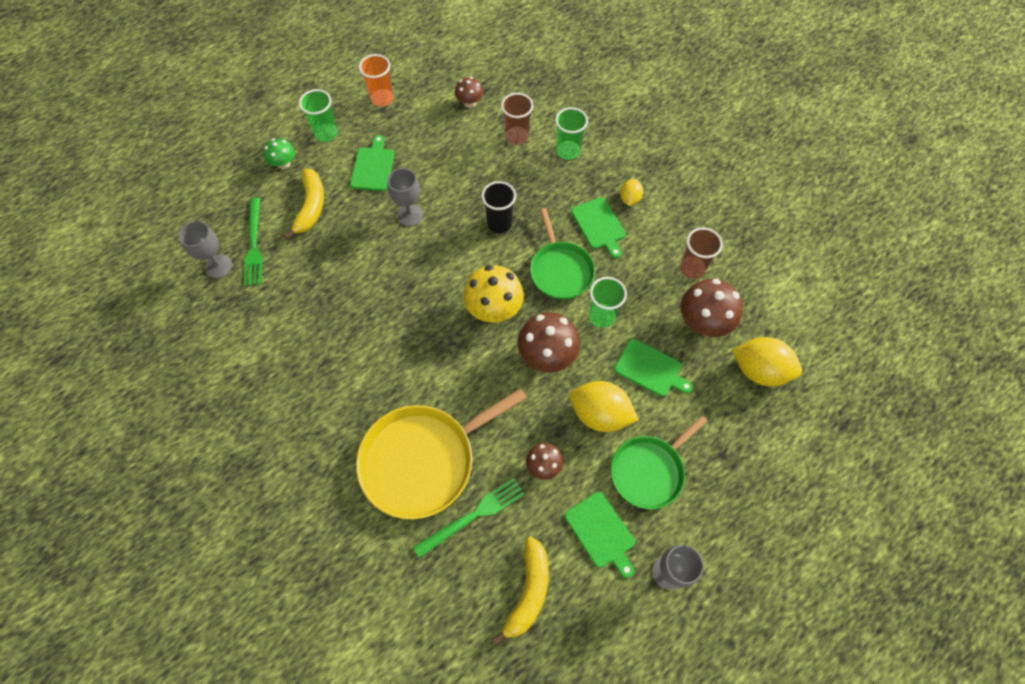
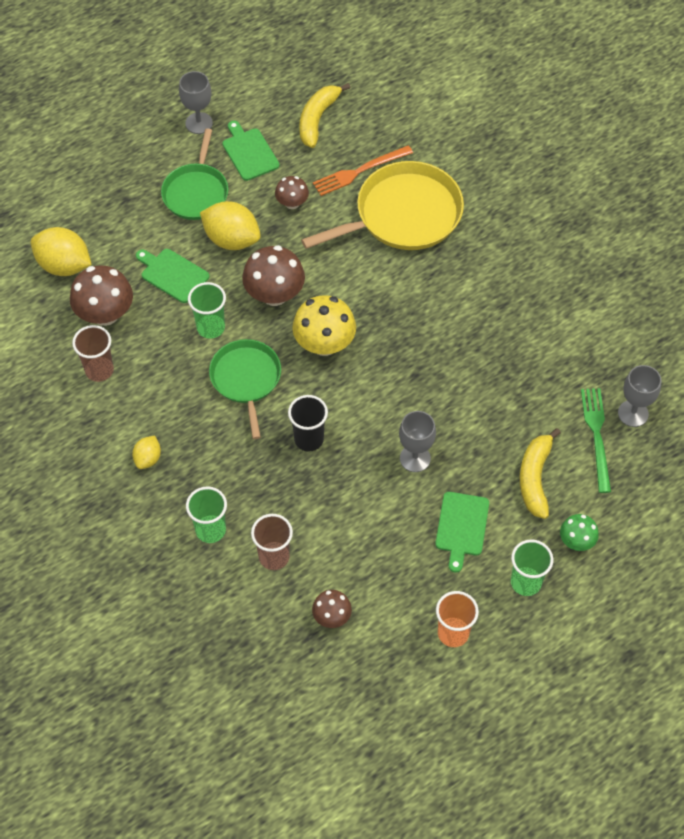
camera: 175 degrees left, 5 degrees down
green fork [413,478,525,558] -> orange fork [313,145,413,196]
green cutting board [571,197,626,258] -> none
green pan [611,415,707,509] -> green pan turned 135 degrees clockwise [161,129,228,220]

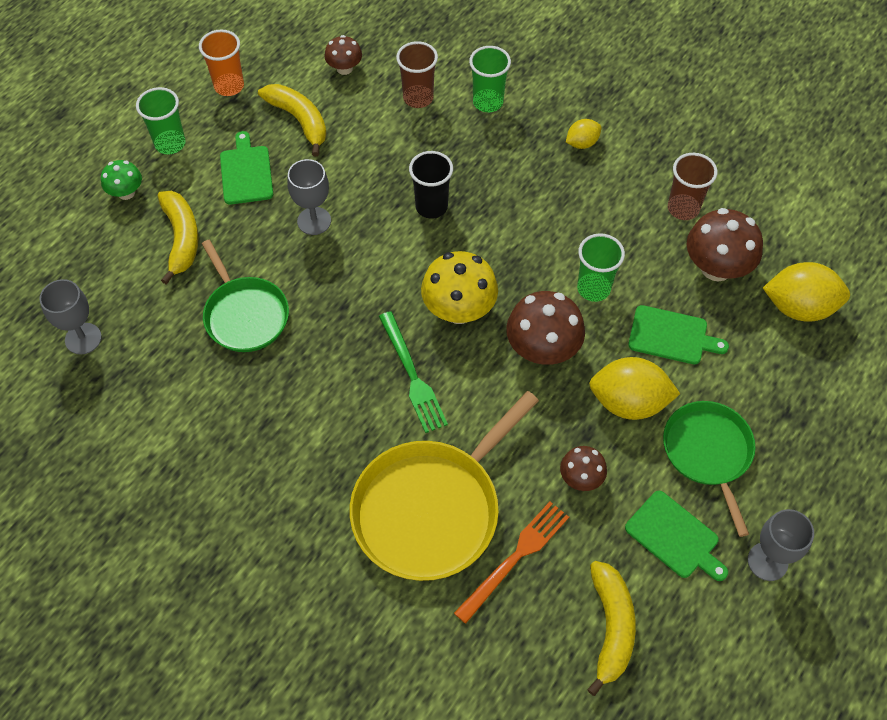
camera: 160 degrees right, 0 degrees up
yellow lemon [132,436,161,469] -> yellow lemon turned 60 degrees clockwise [566,119,602,149]
green pan [209,339,281,439] -> green pan moved to [202,240,289,352]
green fork [581,388,611,493] -> green fork moved to [379,311,448,433]
none -> yellow banana [258,84,327,157]

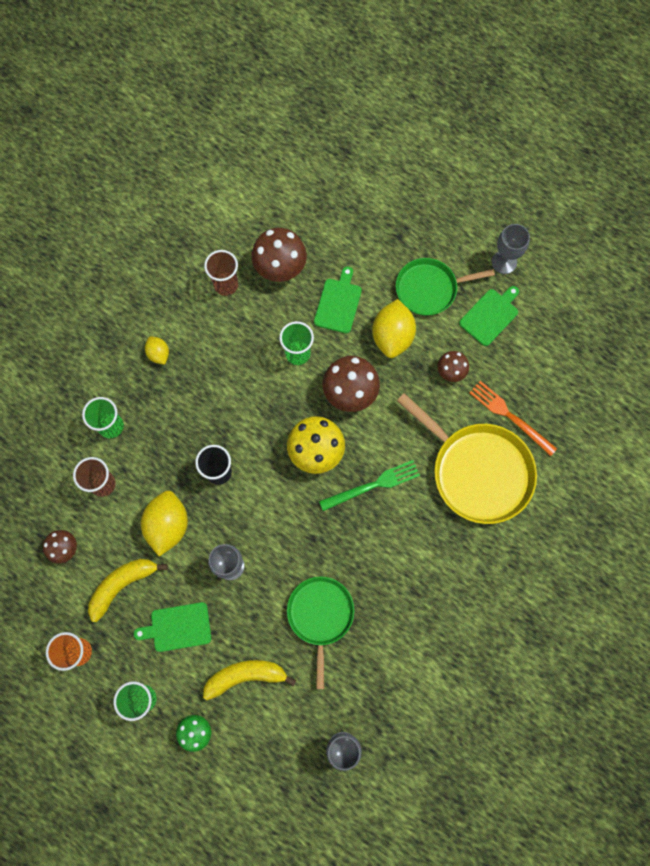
camera: 90 degrees left, 15 degrees up
green pan [202,240,289,352] -> green pan turned 60 degrees counterclockwise [287,576,354,689]
yellow banana [587,561,636,696] -> none
yellow lemon [763,262,850,322] -> yellow lemon moved to [141,491,188,557]

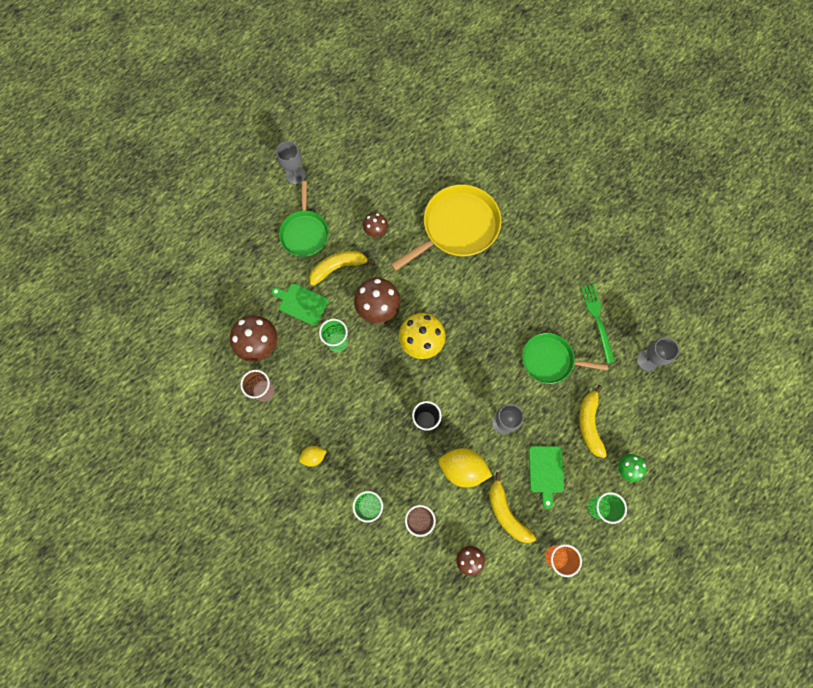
camera: 80 degrees left, 0 degrees up
green fork [319,460,420,511] -> green fork moved to [581,284,615,363]
yellow lemon [372,299,416,358] -> yellow banana [309,251,375,286]
green cutting board [459,286,519,346] -> none
orange fork [469,381,557,456] -> none

